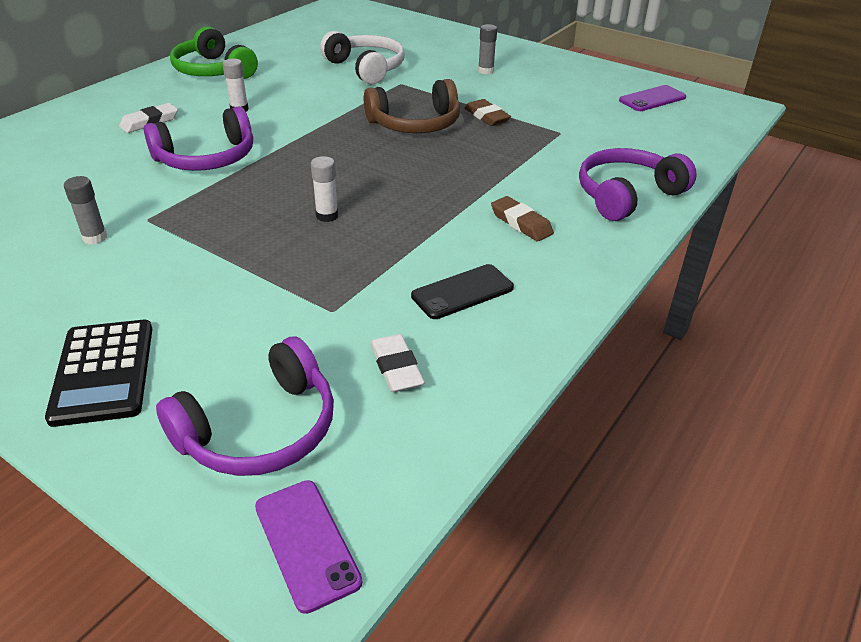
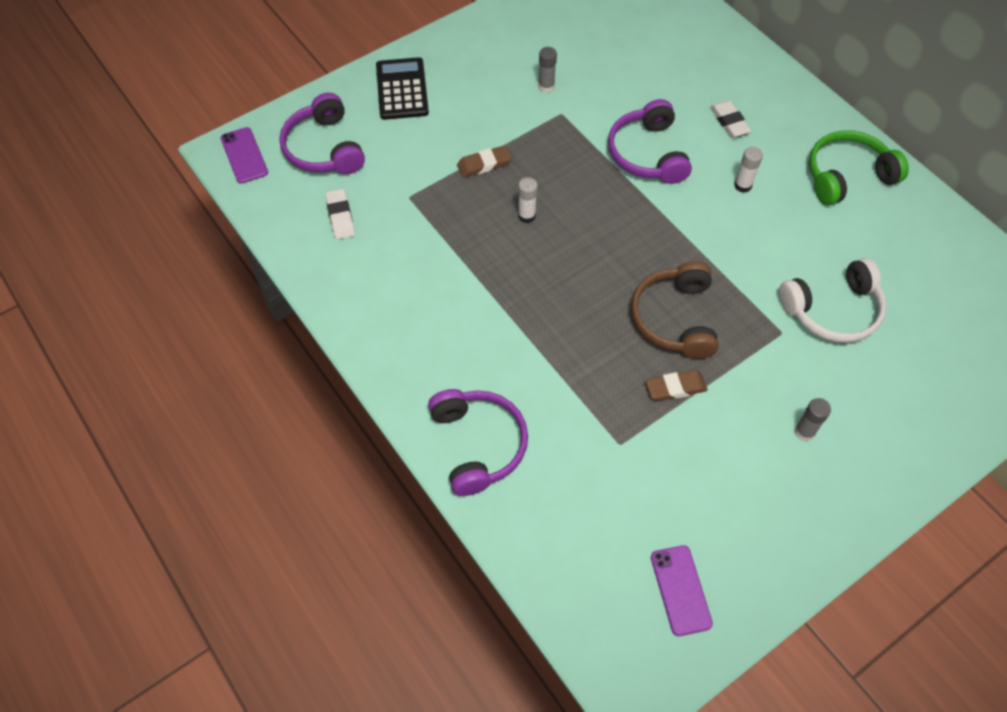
camera: 110 degrees right, 20 degrees up
black calculator [45,320,152,427] -> black calculator turned 75 degrees clockwise [376,57,429,120]
purple phone [255,480,362,614] -> purple phone turned 75 degrees clockwise [220,127,268,184]
white eraser [370,334,425,392] -> white eraser turned 75 degrees clockwise [325,189,355,240]
black phone [411,264,514,319] -> none
brown eraser [491,196,554,242] -> brown eraser moved to [457,145,512,178]

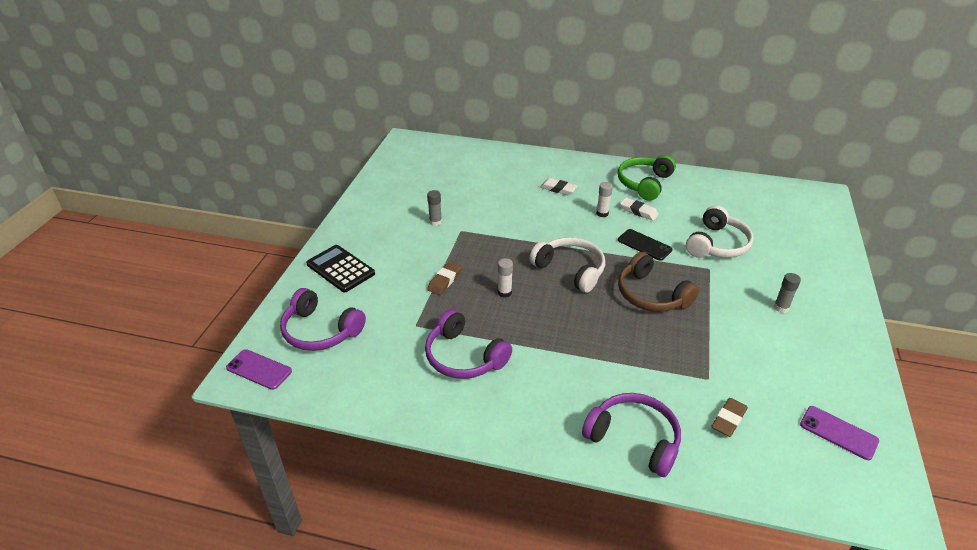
camera: 40 degrees left, 20 degrees down
white eraser [325,189,355,240] -> white eraser moved to [620,198,659,221]
purple headphones [608,99,692,184] -> purple headphones moved to [425,309,512,379]
brown eraser [646,370,708,401] -> brown eraser moved to [711,398,748,437]
none -> white headphones [529,237,605,293]
none -> black phone [618,229,672,261]

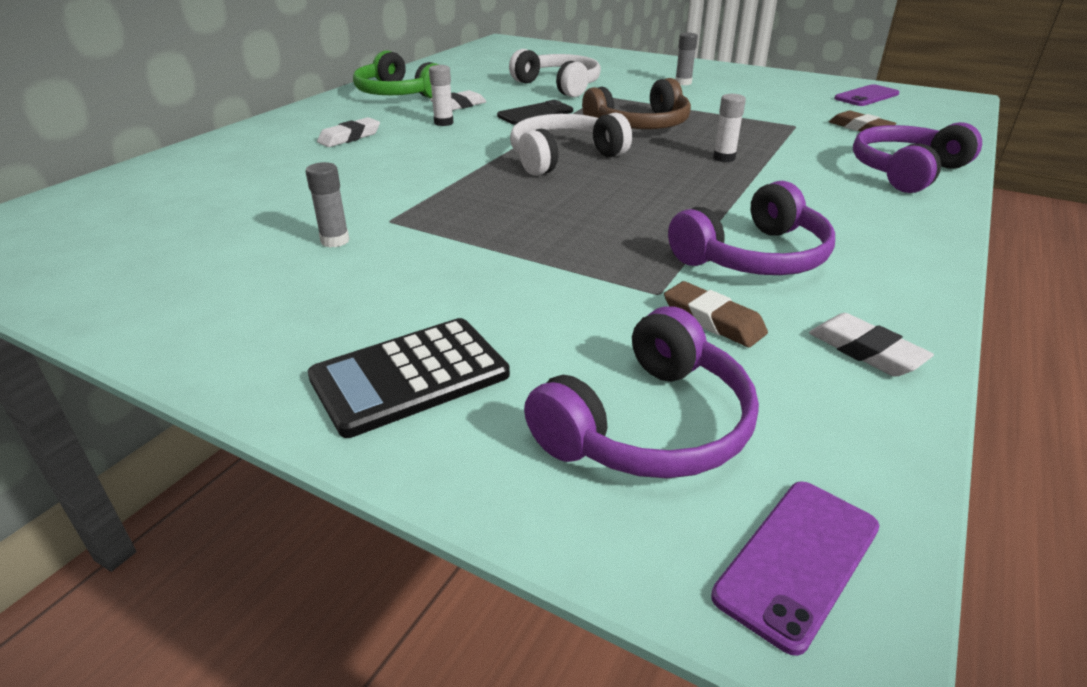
camera: 75 degrees left, 5 degrees down
brown eraser [427,261,462,295] -> brown eraser moved to [664,281,768,347]
white glue stick [498,258,513,298] -> white glue stick moved to [713,94,746,162]
none -> white eraser [809,313,934,377]

